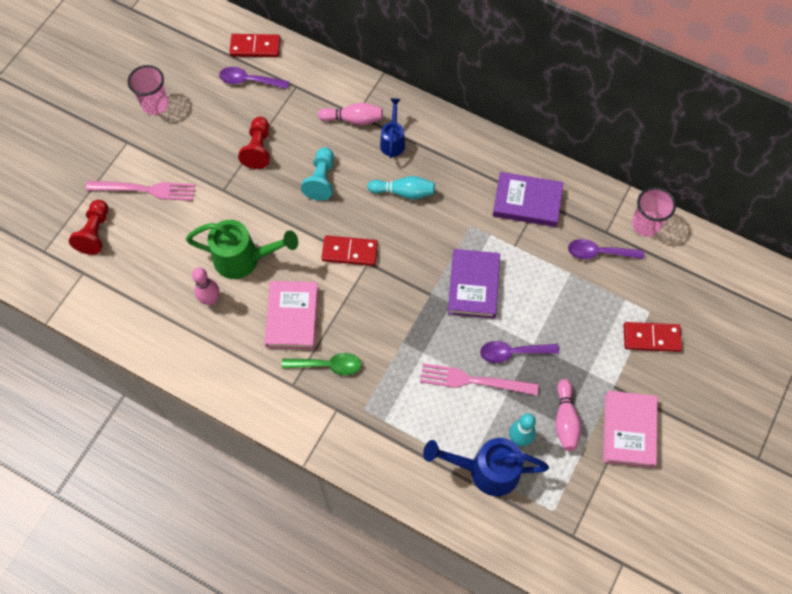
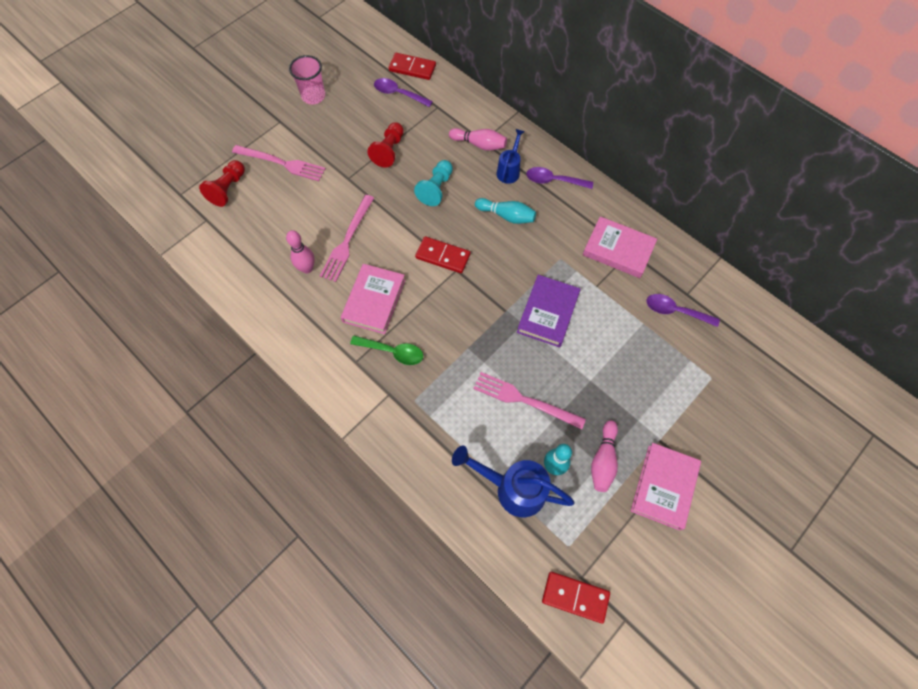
camera: 15 degrees right, 0 degrees up
green watering can [186,220,298,279] -> pink fork [320,195,374,282]
purple spoon [480,341,559,363] -> purple spoon moved to [526,167,593,189]
purple book [492,172,563,227] -> pink book [583,216,657,278]
red domino [624,322,682,352] -> red domino moved to [542,572,610,623]
pink cup [632,187,676,237] -> none

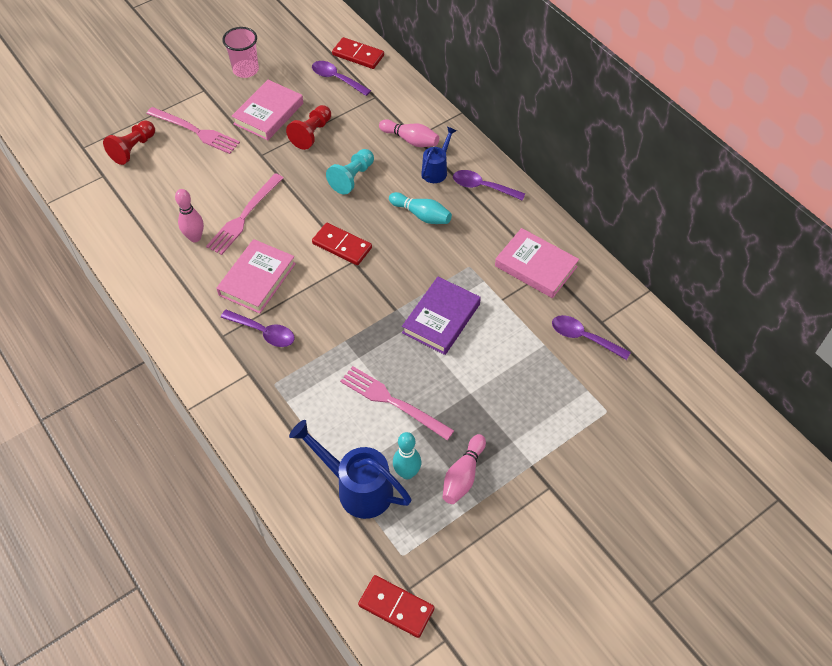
camera: 10 degrees right, 10 degrees down
green spoon [350,335,423,365] -> purple spoon [221,309,295,347]
pink book [631,443,701,531] -> pink book moved to [232,80,303,140]

